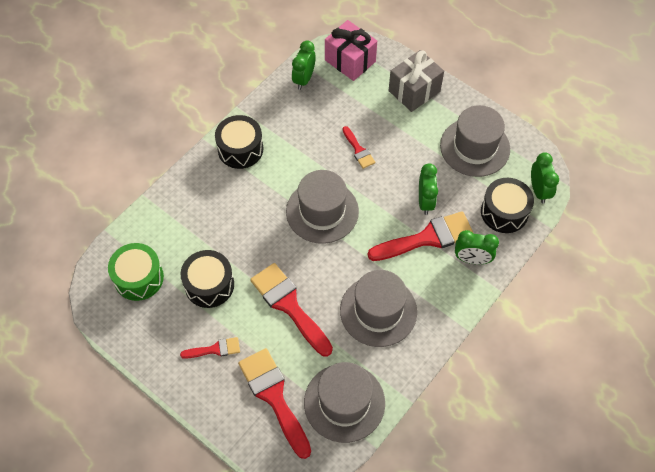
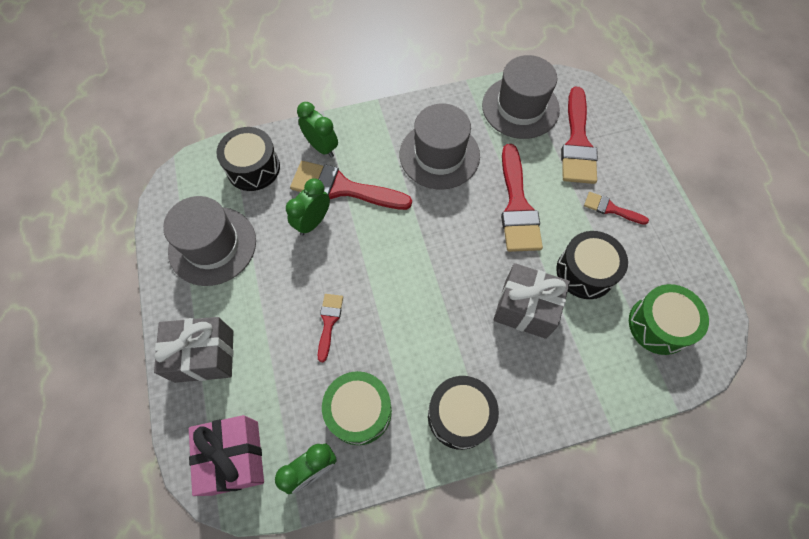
camera: 145 degrees left, 5 degrees up
grey hat [286,170,359,244] -> none
green clock [531,152,559,204] -> none
none -> green drum [322,371,392,445]
none -> grey gift [493,263,570,339]

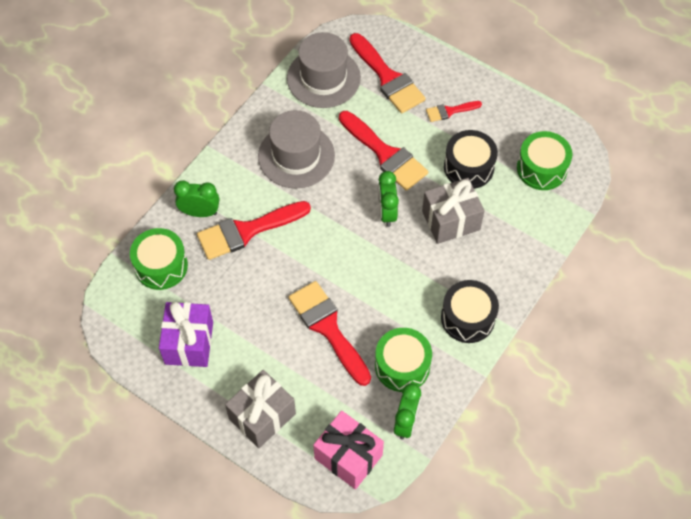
camera: 40 degrees left, 5 degrees down
grey hat [163,196,256,286] -> purple gift [159,302,213,367]
black drum [216,127,280,191] -> green drum [130,228,188,290]
green clock [286,178,330,235] -> green clock moved to [378,171,399,227]
red brush [318,294,343,362] -> red brush [289,281,371,386], size x1.95

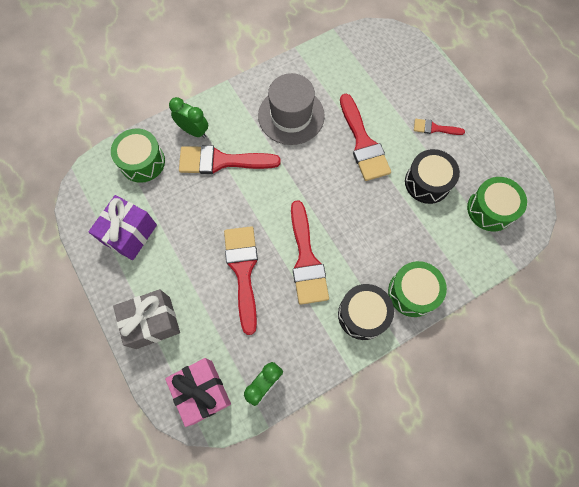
camera: 25 degrees right, 10 degrees up
grey hat [287,32,361,108] -> none
red brush [349,33,426,113] -> red brush moved to [291,200,329,305]
green drum [375,328,432,392] -> green drum moved to [388,261,447,317]
green clock [378,171,399,227] -> none
grey gift [422,178,485,244] -> none

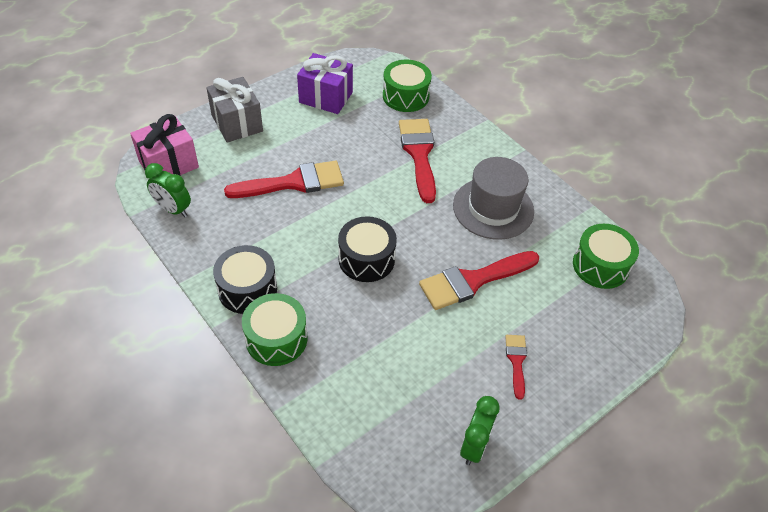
camera: 80 degrees right, 20 degrees down
green clock [169,97,208,138] -> green clock moved to [460,396,500,465]
red brush [291,200,329,305] -> none
black drum [405,149,460,204] -> black drum moved to [338,216,397,282]
green drum [467,177,527,231] -> green drum moved to [573,224,639,289]

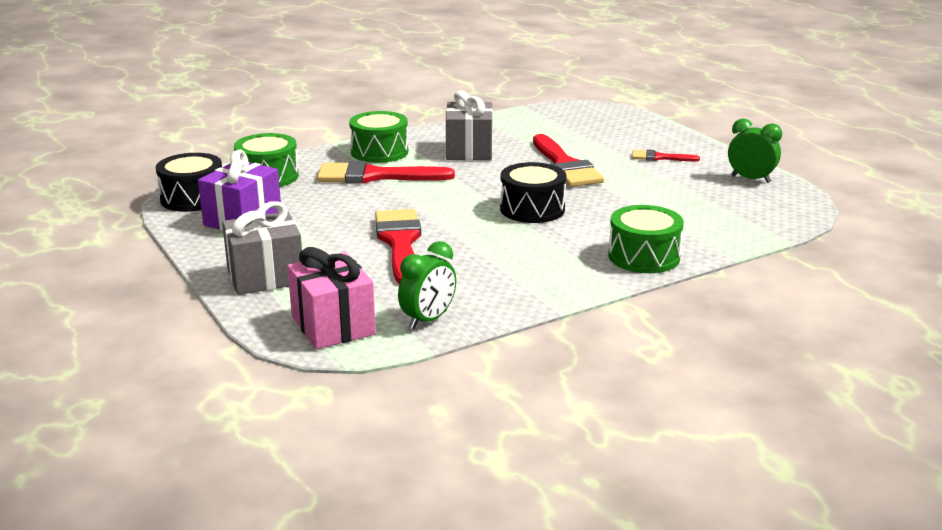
camera: 80 degrees left, 25 degrees down
black drum [213,245,277,314] -> black drum moved to [156,153,222,212]
grey hat [453,157,534,240] -> grey gift [446,91,493,160]
green drum [573,224,639,289] -> green drum moved to [349,111,408,163]

